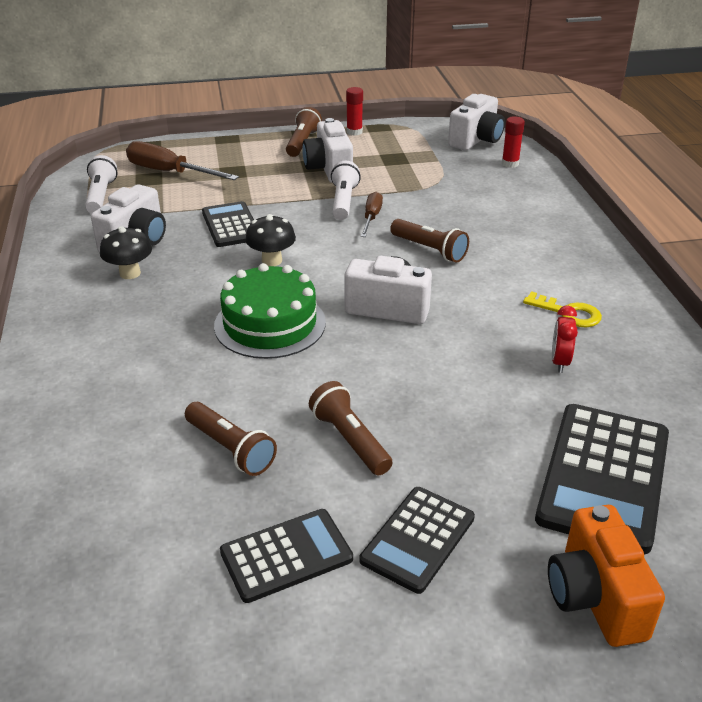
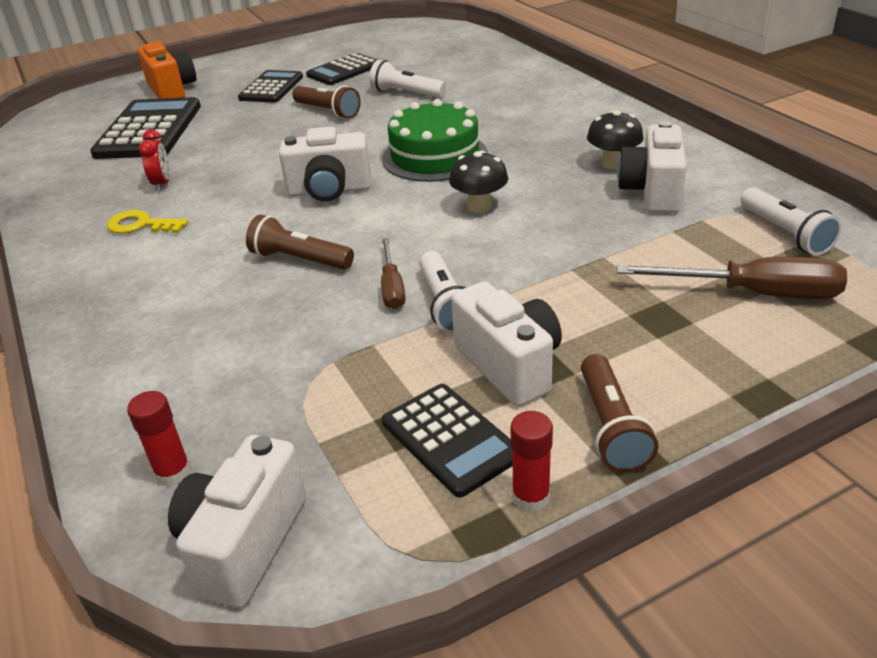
camera: 165 degrees right, 0 degrees up
brown flashlight [185,402,277,476] -> white flashlight [369,60,446,98]
black calculator [202,201,254,247] -> black calculator moved to [382,384,513,497]

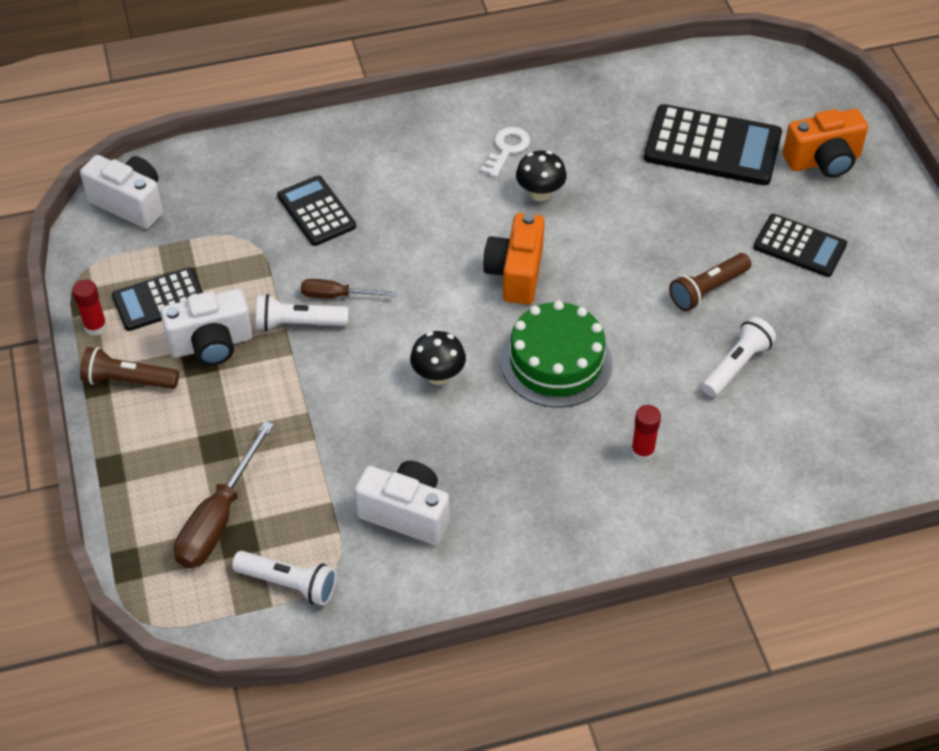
camera: 100 degrees right, 15 degrees up
yellow key [107,210,188,234] -> white key [481,127,530,178]
red glue stick [127,391,191,487] -> red glue stick moved to [631,405,661,462]
red clock [139,129,170,191] -> none
brown flashlight [246,215,354,270] -> none
white camera [279,127,371,201] -> orange camera [483,213,545,304]
black calculator [306,53,377,85] -> black calculator moved to [277,175,356,246]
black mushroom [587,110,644,169] -> black mushroom moved to [516,150,567,201]
white flashlight [740,187,842,256] -> white flashlight turned 150 degrees counterclockwise [232,551,337,606]

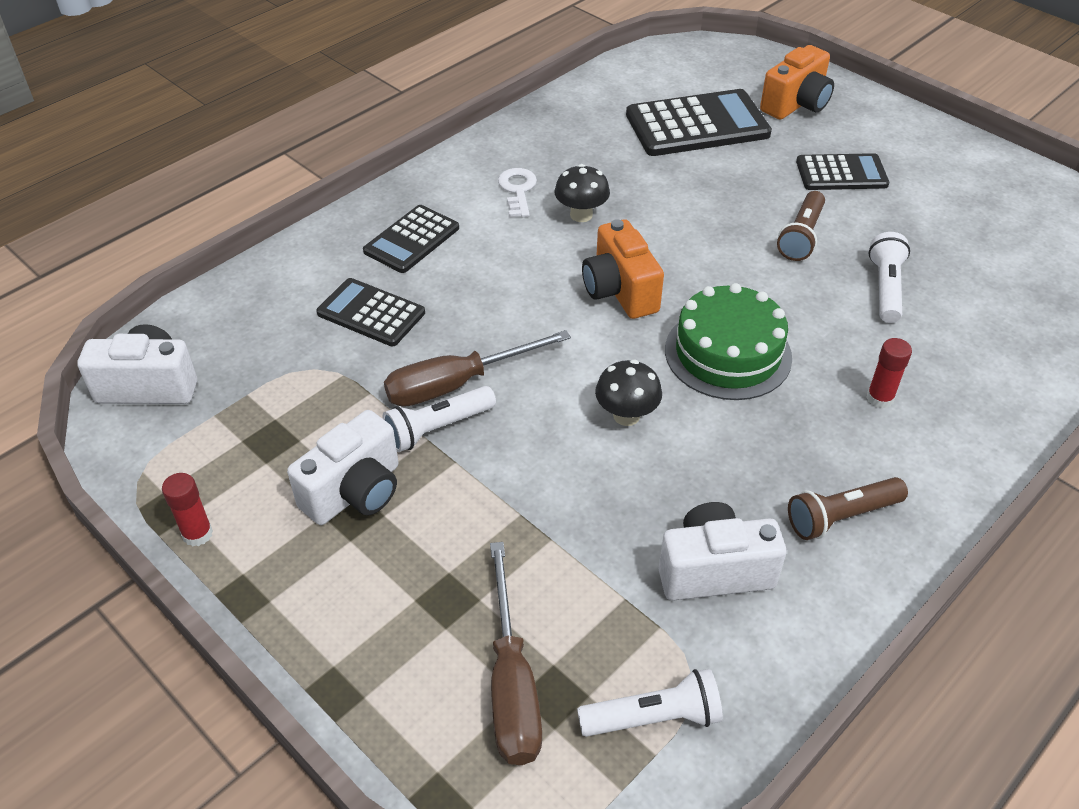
camera: 30 degrees left, 5 degrees down
brown flashlight [80,347,179,389] -> brown flashlight moved to [788,477,908,540]
black calculator [112,267,203,331] -> black calculator moved to [363,205,459,273]
brown screwdriver [301,279,396,299] -> brown screwdriver [384,330,571,407], size x1.71

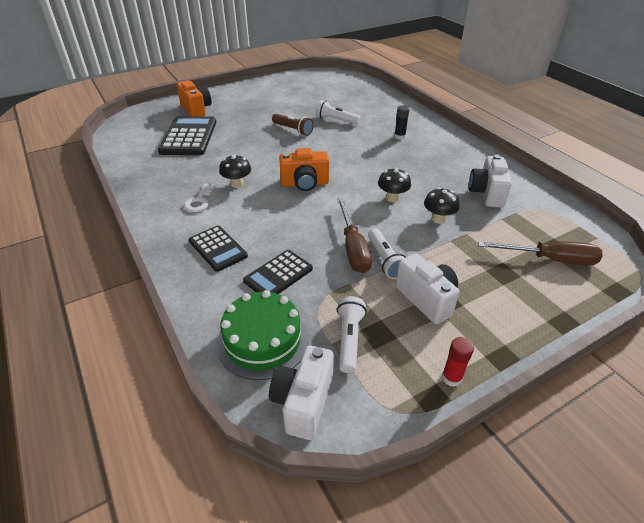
camera: 75 degrees left, 5 degrees down
white key [498,168,537,217] -> white key turned 90 degrees counterclockwise [184,183,215,212]
white flashlight [577,669,723,737] -> white flashlight moved to [337,296,367,373]
green cake [665,283,792,400] -> green cake moved to [217,290,308,380]
brown flashlight [788,477,908,540] -> none
black calculator [796,153,889,190] -> none
red glue stick [866,338,912,409] -> black glue stick [394,105,410,140]
none -> black mushroom [424,188,460,224]

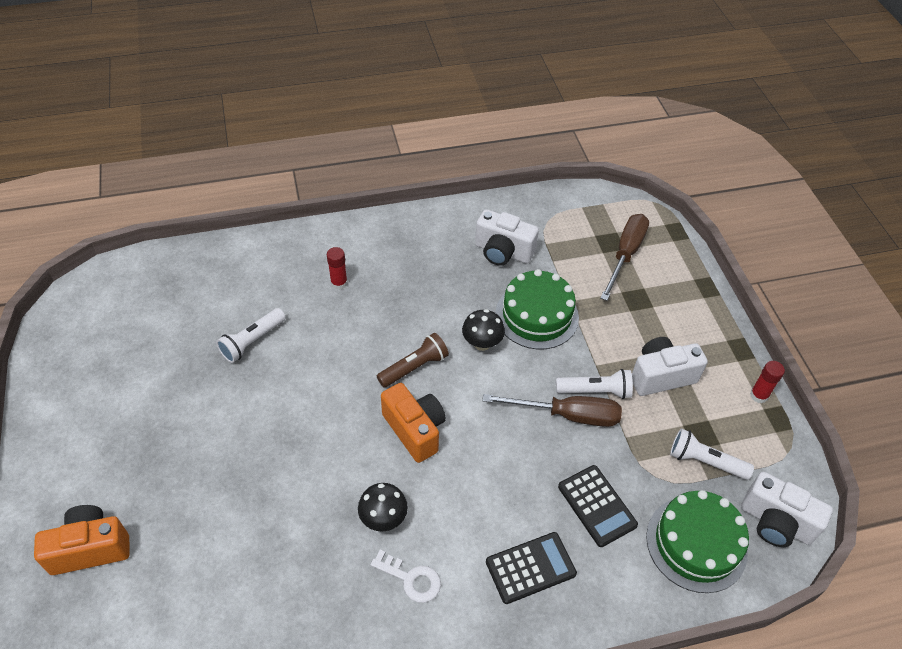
camera: 75 degrees left, 10 degrees up
black calculator [158,116,216,155] -> none
brown flashlight [272,114,314,136] -> brown flashlight moved to [377,333,449,387]
orange camera [279,148,329,191] -> orange camera turned 45 degrees counterclockwise [381,383,446,463]
black glue stick [394,105,410,140] -> red glue stick [327,247,348,290]
black mushroom [424,188,460,224] -> green cake [496,269,579,349]

